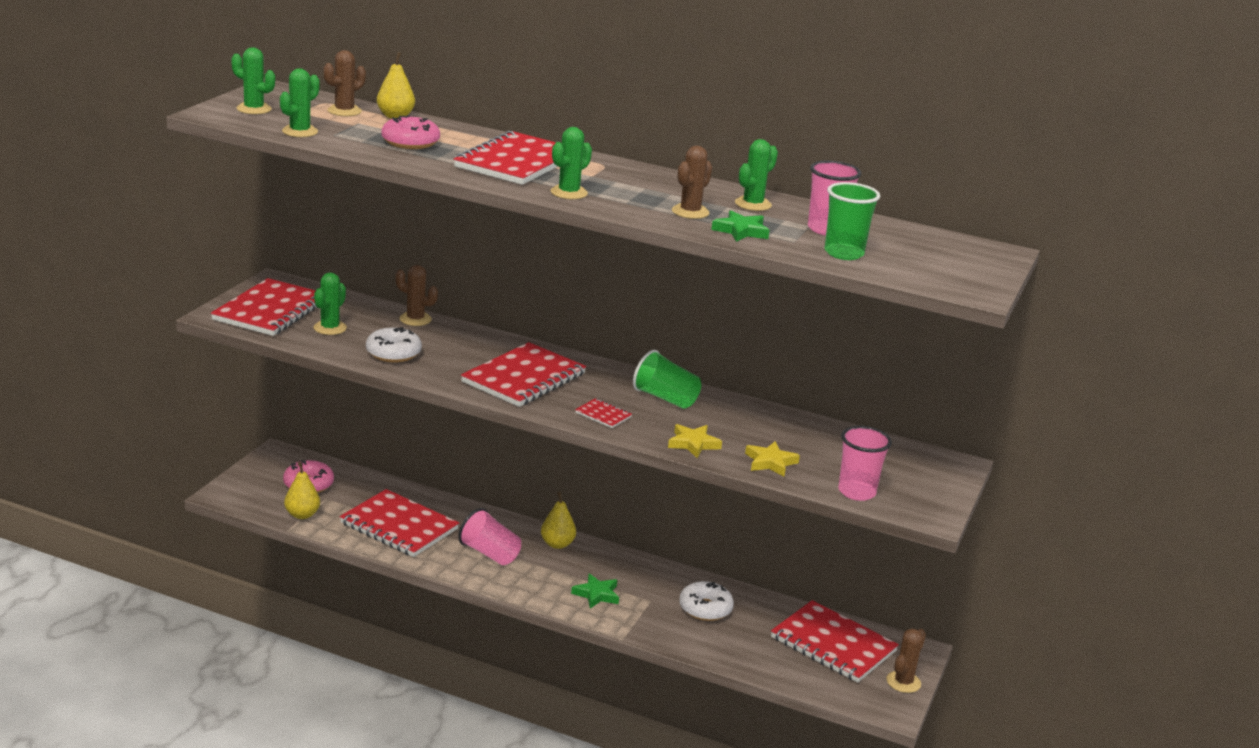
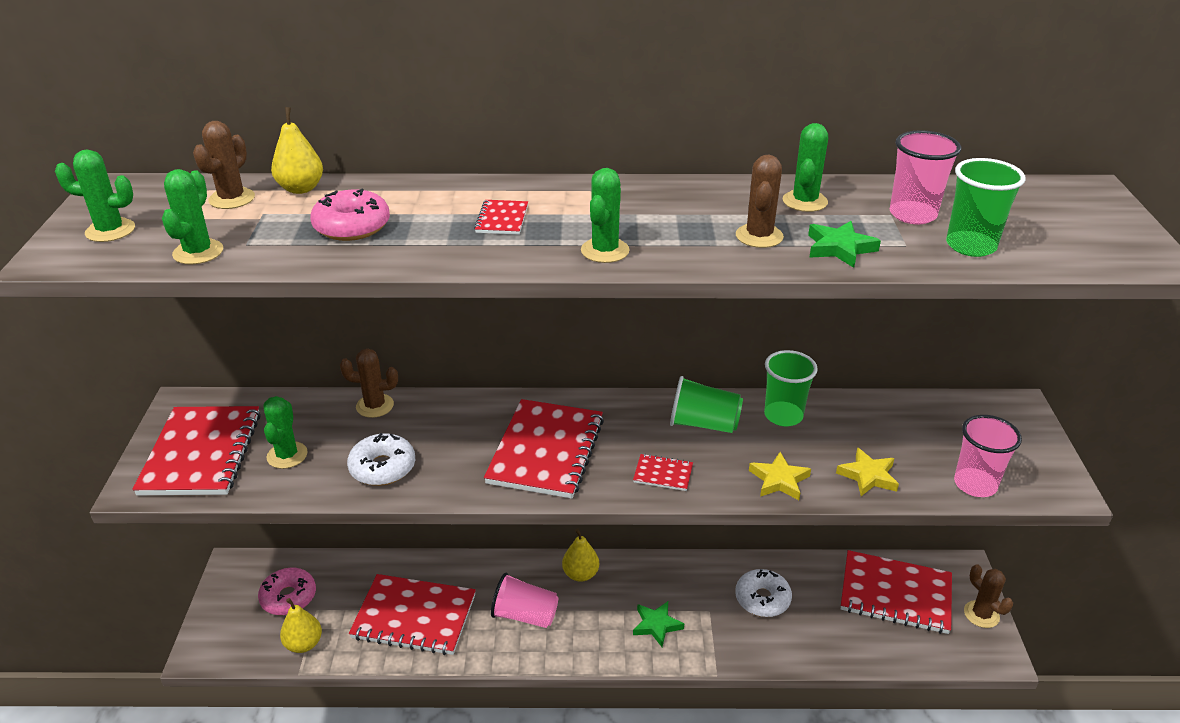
camera: 20 degrees left, 10 degrees up
red notebook [454,131,558,185] -> red notebook [474,200,528,235], size x0.43
brown cactus [886,629,926,693] -> brown cactus turned 45 degrees counterclockwise [964,564,1013,628]
none -> green cup [764,350,818,426]

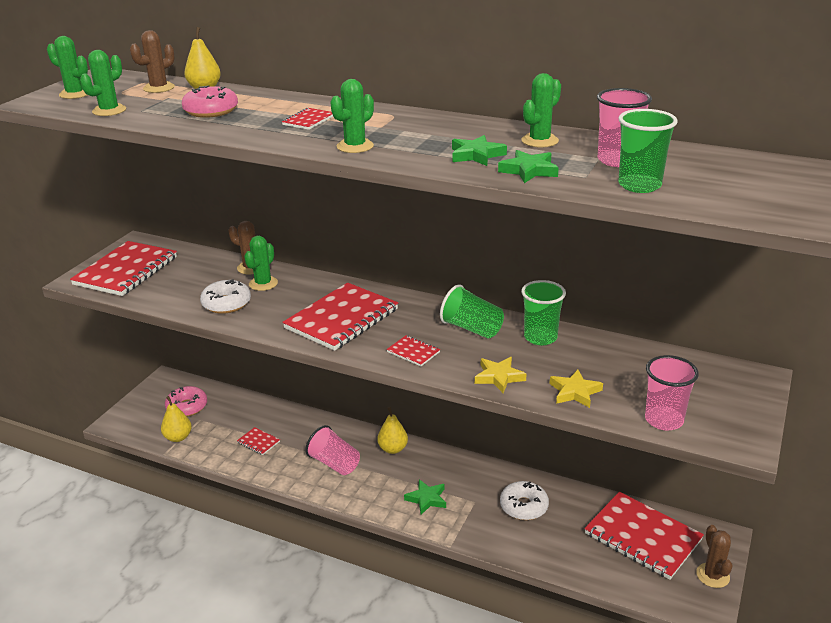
camera: 25 degrees right, 5 degrees down
green cactus [263,396,308,469] -> green cactus moved to [244,236,278,291]
red notebook [349,574,476,655] -> red notebook [237,427,280,455], size x0.43
brown cactus [736,155,784,248] -> green star [452,135,507,166]

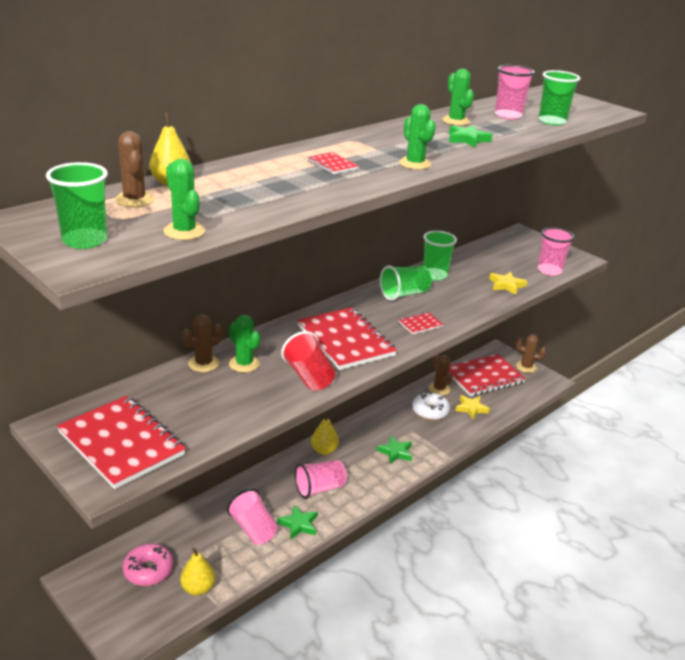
camera: 70 degrees left, 0 degrees up
green cactus [47,36,88,99] -> green cup [46,162,108,249]
pink donut [182,85,238,118] -> none
white donut [200,279,251,314] -> none
red notebook [237,427,280,455] -> pink cup [227,489,278,545]
yellow star [475,357,527,393] -> yellow star moved to [455,395,490,420]
green star [498,150,559,183] -> green star moved to [277,505,317,539]
none -> red cup [281,331,335,391]
none -> brown cactus [429,354,453,395]

